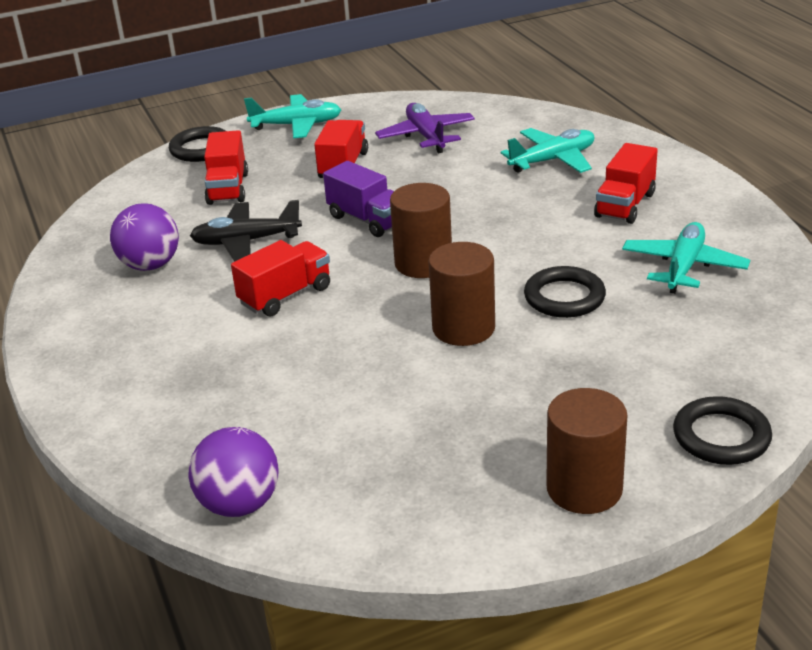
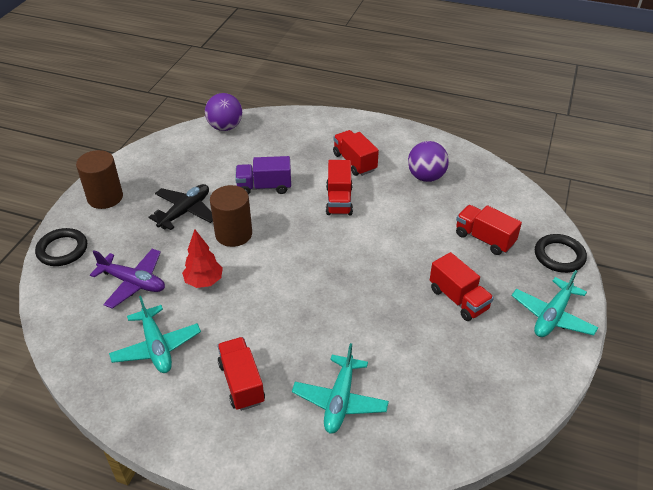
camera: 130 degrees right, 10 degrees up
black plane [190,200,302,261] -> black plane moved to [148,184,213,230]
purple truck [323,161,394,237] -> purple truck moved to [235,156,291,195]
purple plane [375,103,475,153] -> purple plane moved to [90,249,165,309]
brown cylinder [390,183,452,278] -> none
black ring [524,266,606,318] -> red tree [182,230,223,288]
none -> red truck [333,130,379,176]

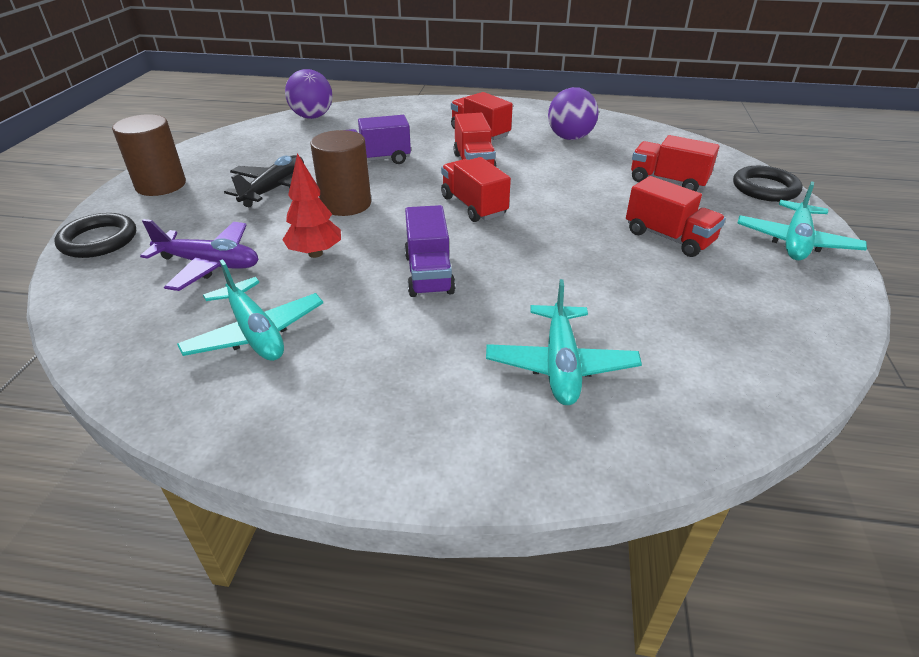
camera: 10 degrees left, 5 degrees down
red truck [217,337,265,411] -> red truck moved to [441,157,511,222]
none -> purple truck [405,205,456,297]

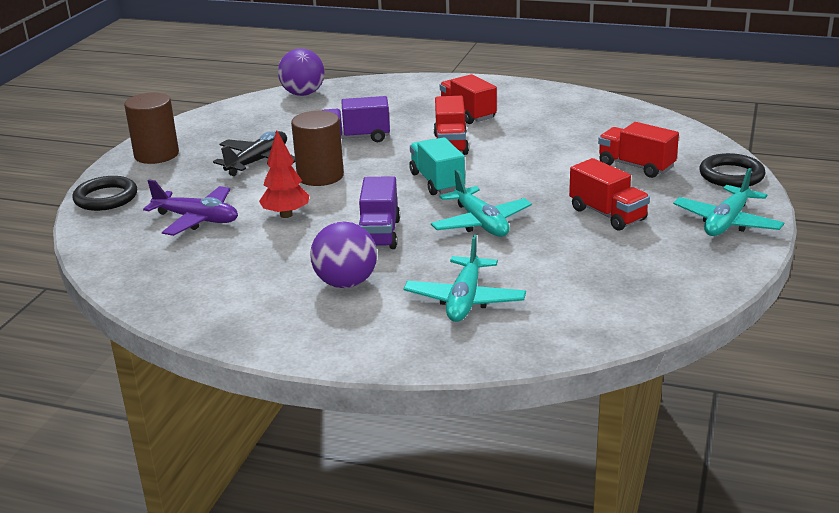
camera: 10 degrees right, 10 degrees down
turquoise plane [177,260,323,361] -> turquoise plane moved to [431,170,532,237]
red truck [441,157,511,222] -> turquoise truck [409,137,465,195]
purple ball [548,87,599,140] -> purple ball moved to [310,221,377,288]

